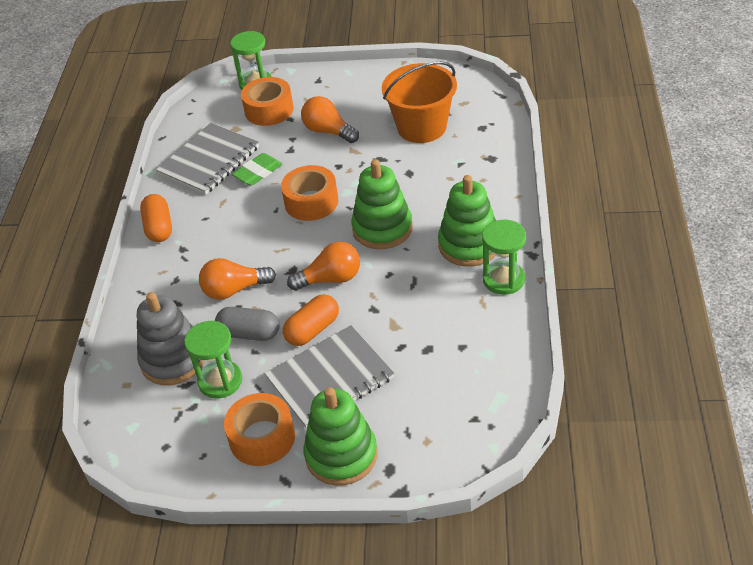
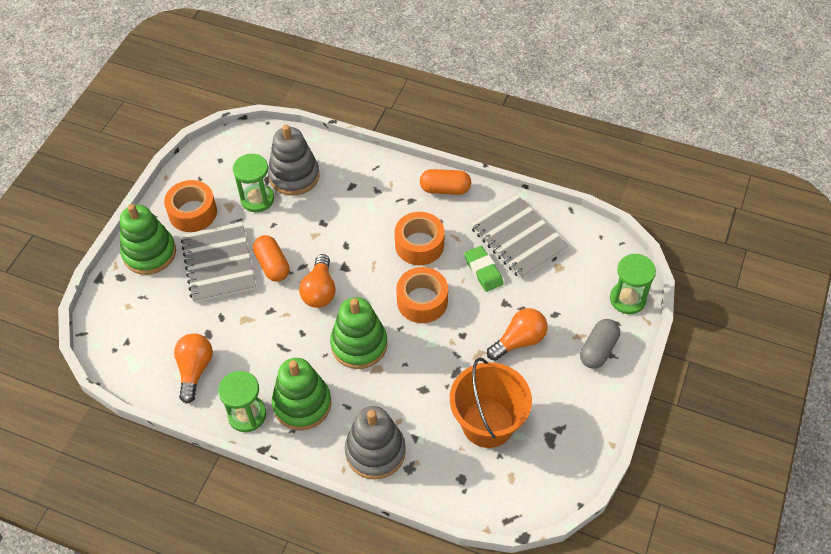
camera: 105 degrees right, 10 degrees up
orange light bulb [199,258,276,300] -> orange light bulb moved to [174,333,213,404]
grey capsule [215,307,280,341] -> grey capsule moved to [580,319,620,369]
orange tape [241,77,294,126] -> orange tape moved to [395,212,445,265]
none -> grey stacking toy [345,406,406,480]

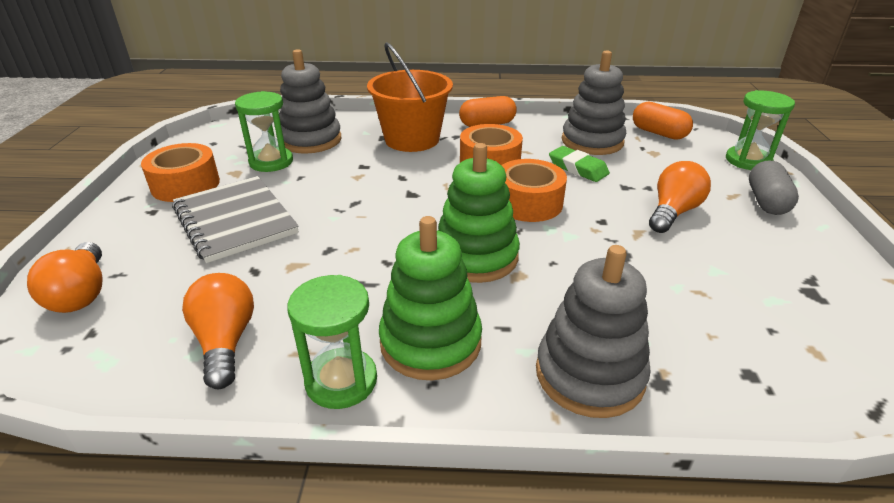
camera: 20 degrees left, 20 degrees down
green stacking toy [120,204,176,275] -> none
orange capsule [253,235,290,282] -> orange capsule moved to [633,102,693,140]
orange light bulb [299,254,336,308] -> orange light bulb moved to [27,242,103,313]
orange bucket [450,358,532,448] -> orange bucket moved to [367,42,453,152]
grey notebook [470,194,569,279] -> grey stacking toy [562,50,626,155]

